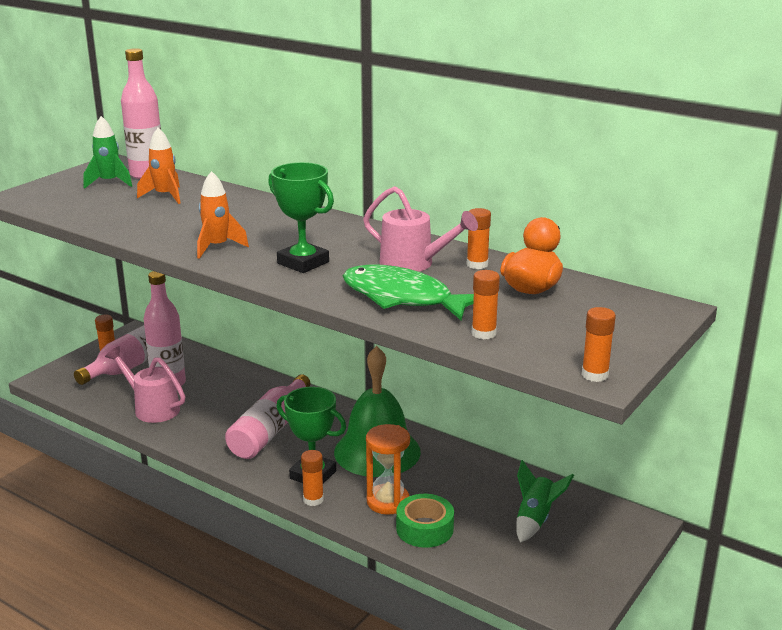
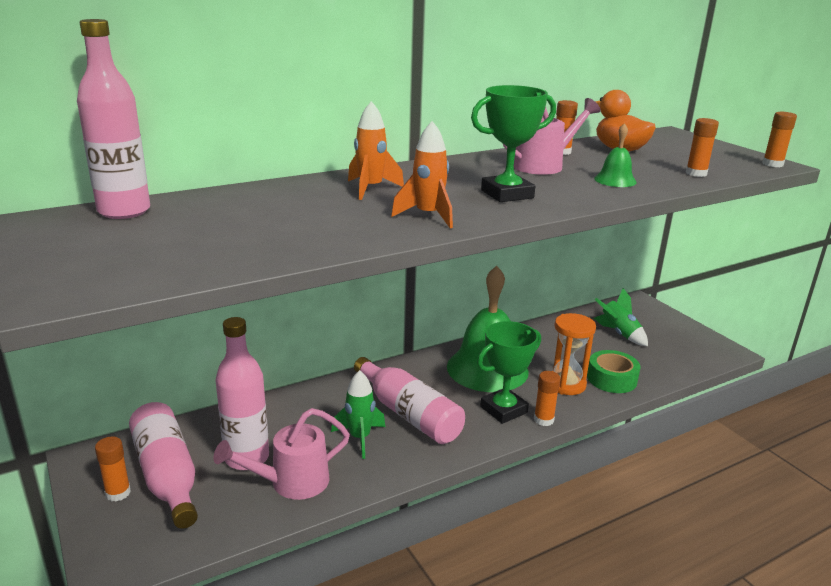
camera: 65 degrees left, 0 degrees up
green rocket [84,116,132,189] -> green rocket moved to [331,370,385,459]
orange rocket [137,128,180,204] -> orange rocket moved to [348,101,404,200]
green fish [343,264,474,320] -> green bell [594,123,637,187]

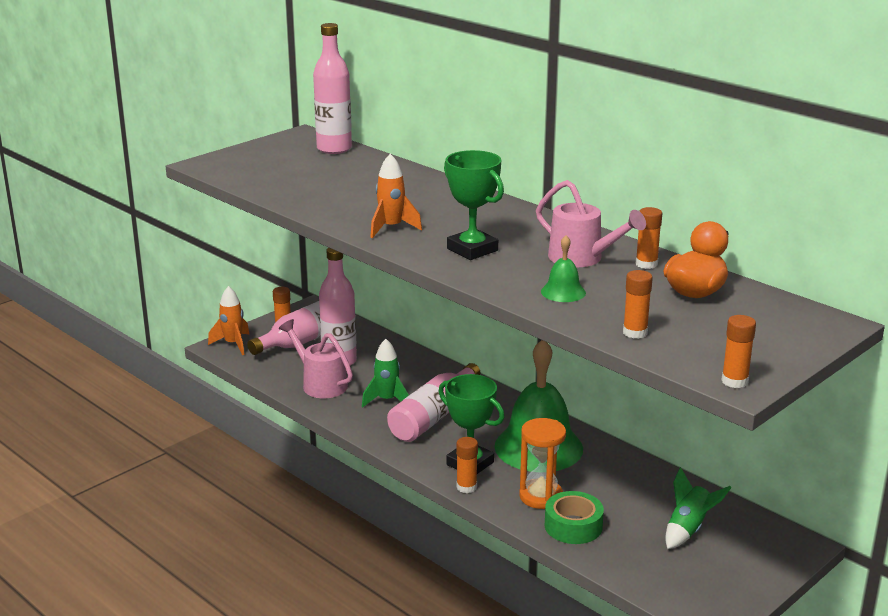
camera: 75 degrees right, 0 degrees up
orange rocket [348,101,404,200] -> orange rocket moved to [208,286,249,355]

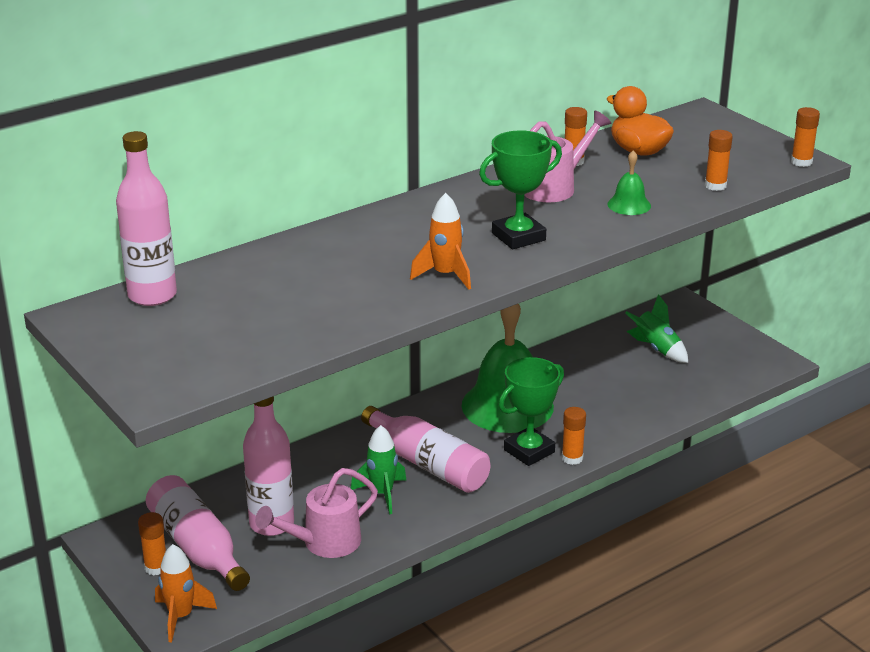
camera: 80 degrees left, 5 degrees up
orange hourglass [519,418,566,509] -> none
green tape [545,491,604,544] -> none

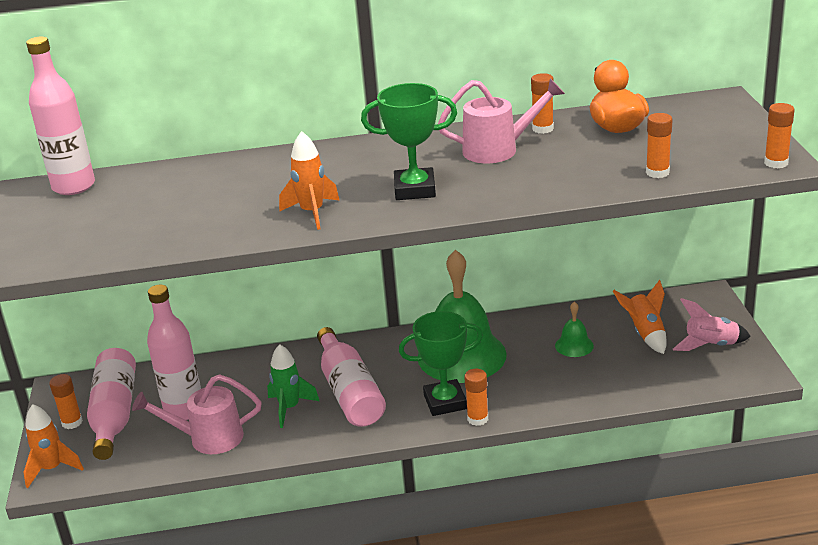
camera: 30 degrees right, 0 degrees up
green bell [607,150,651,215] -> green bell moved to [555,301,594,357]
green rocket [625,294,688,363] -> orange rocket [613,280,667,354]
none -> pink rocket [673,298,751,351]

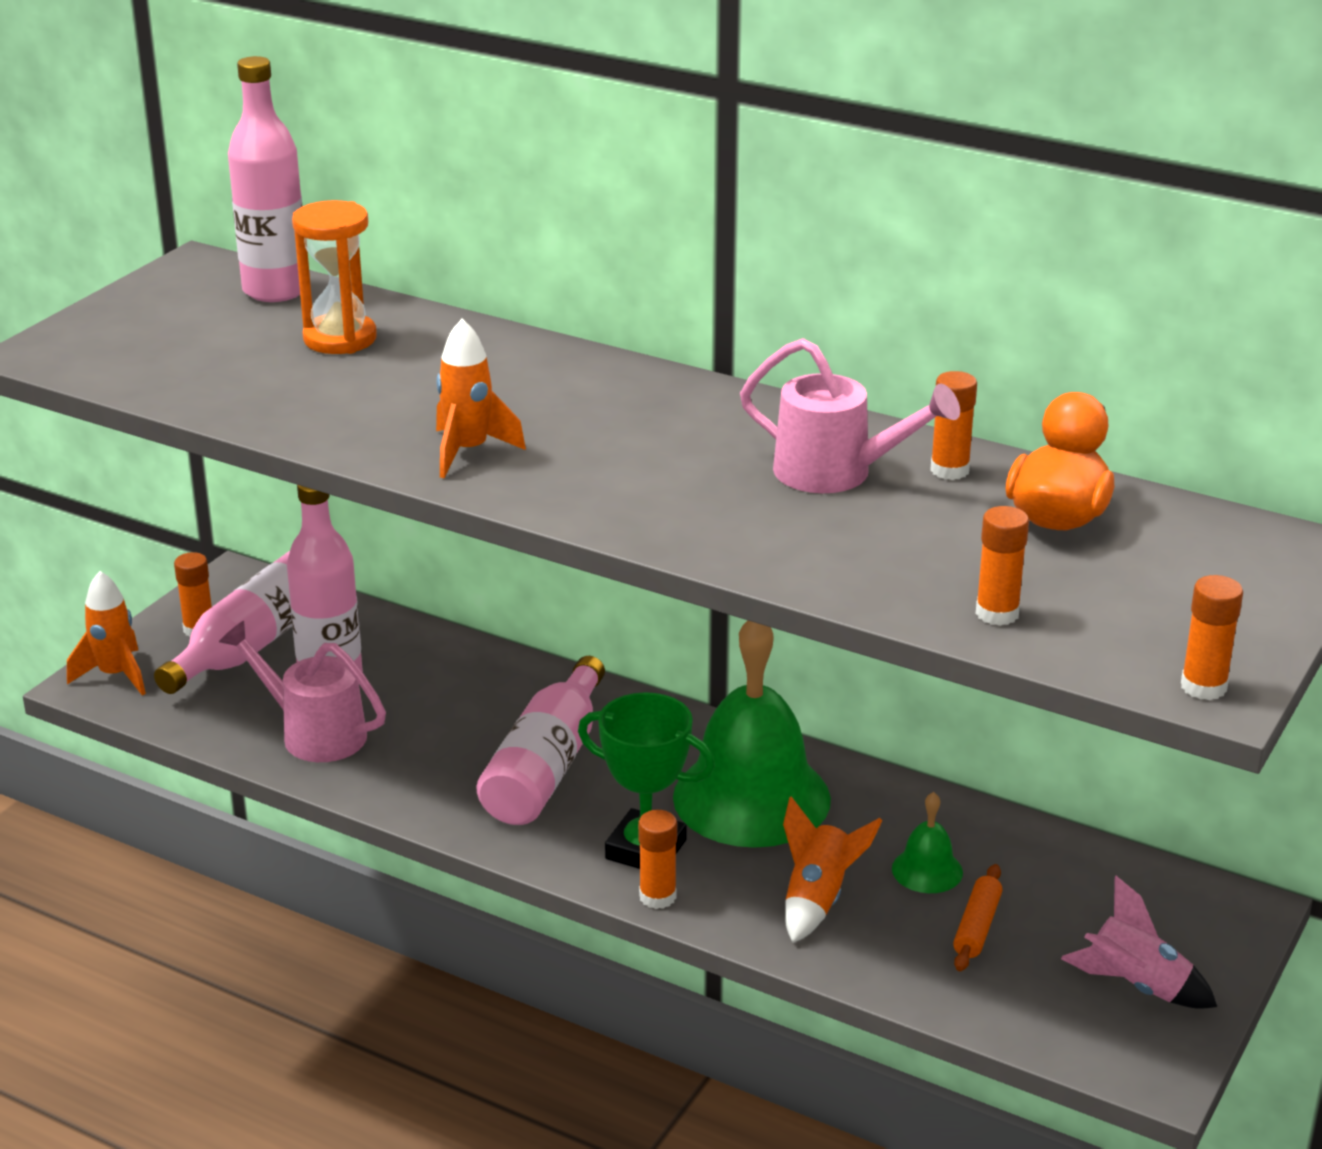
camera: 35 degrees right, 0 degrees up
green rocket [267,344,319,428] -> none
green trophy [361,83,457,200] -> none
orange rocket [613,280,667,354] -> orange rocket moved to [783,796,883,943]
none -> orange hourglass [292,200,377,354]
none -> orange rolling pin [953,864,1002,971]

